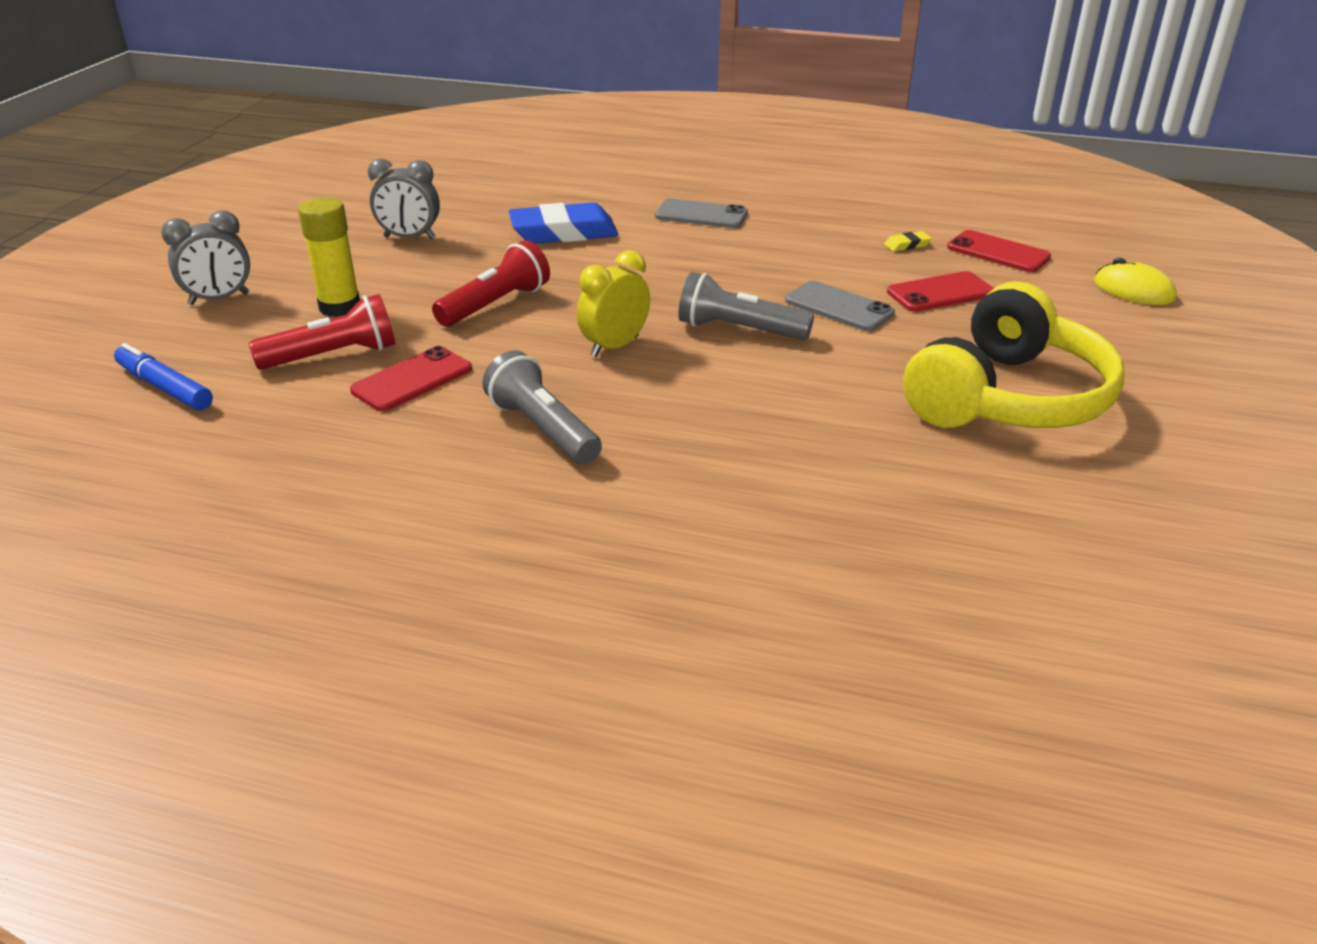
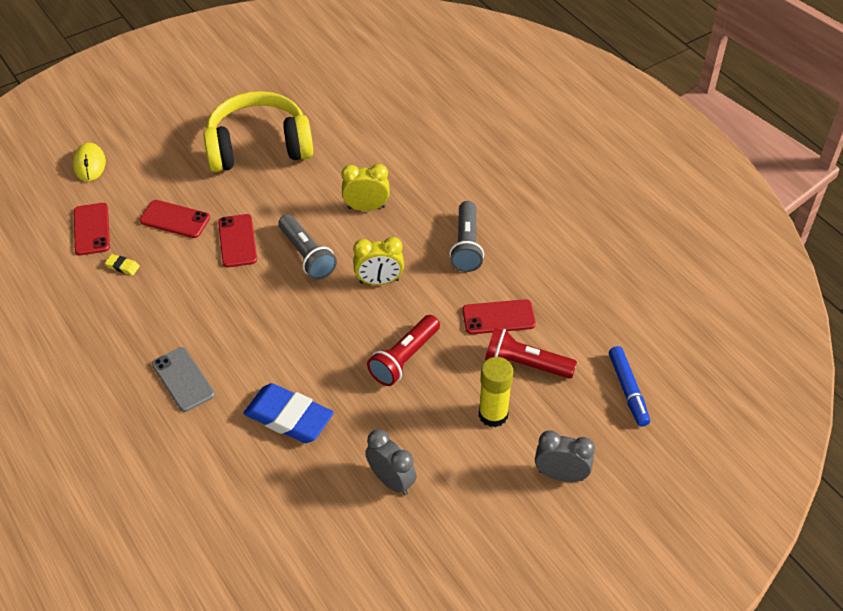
camera: 140 degrees left, 15 degrees up
red flashlight [432,240,550,327] -> red flashlight turned 45 degrees counterclockwise [367,315,440,386]
grey phone [785,281,895,331] -> red phone [218,214,257,267]
none -> yellow clock [341,164,390,211]

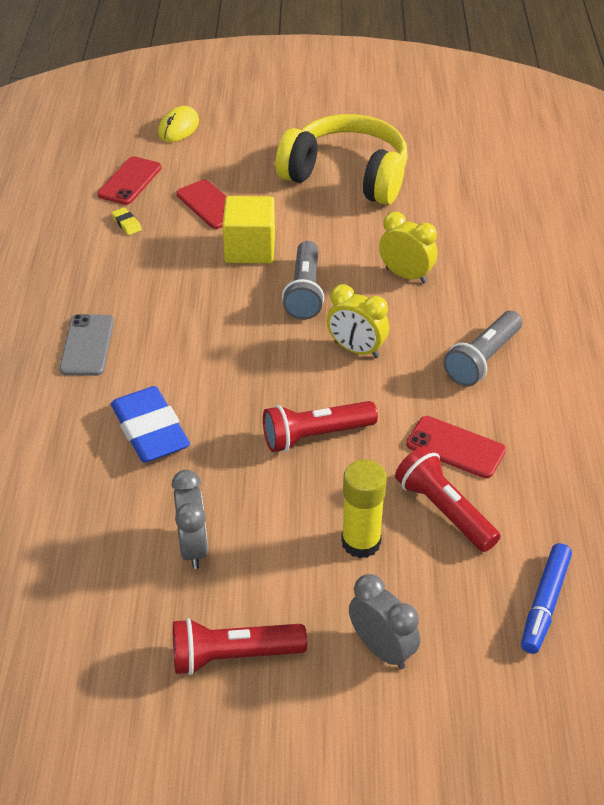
camera: 35 degrees right, 5 degrees down
red phone [218,214,257,267] -> yellow cube [223,196,275,263]
none -> red flashlight [173,618,307,675]

